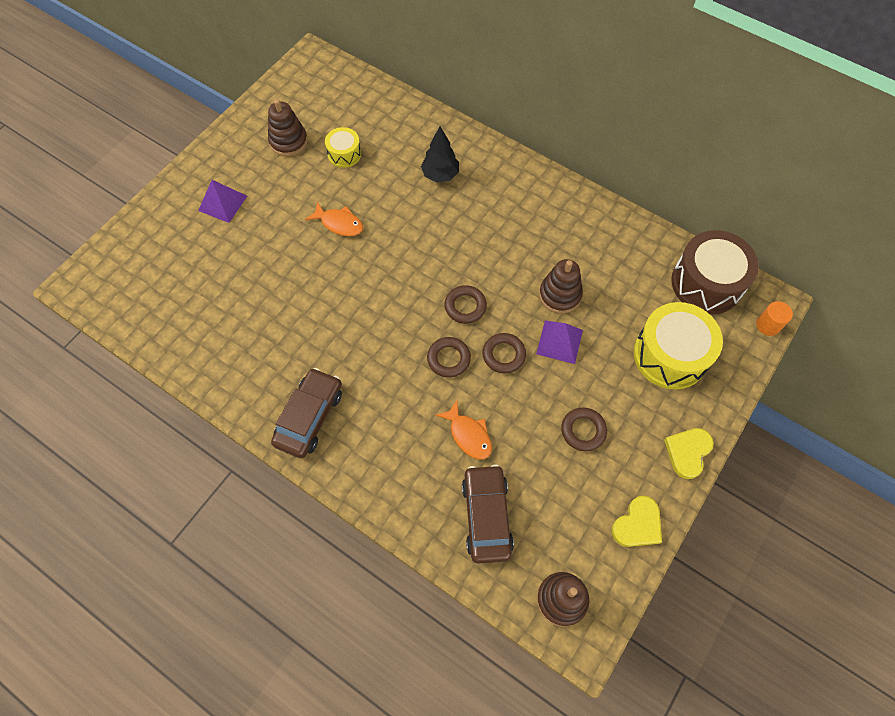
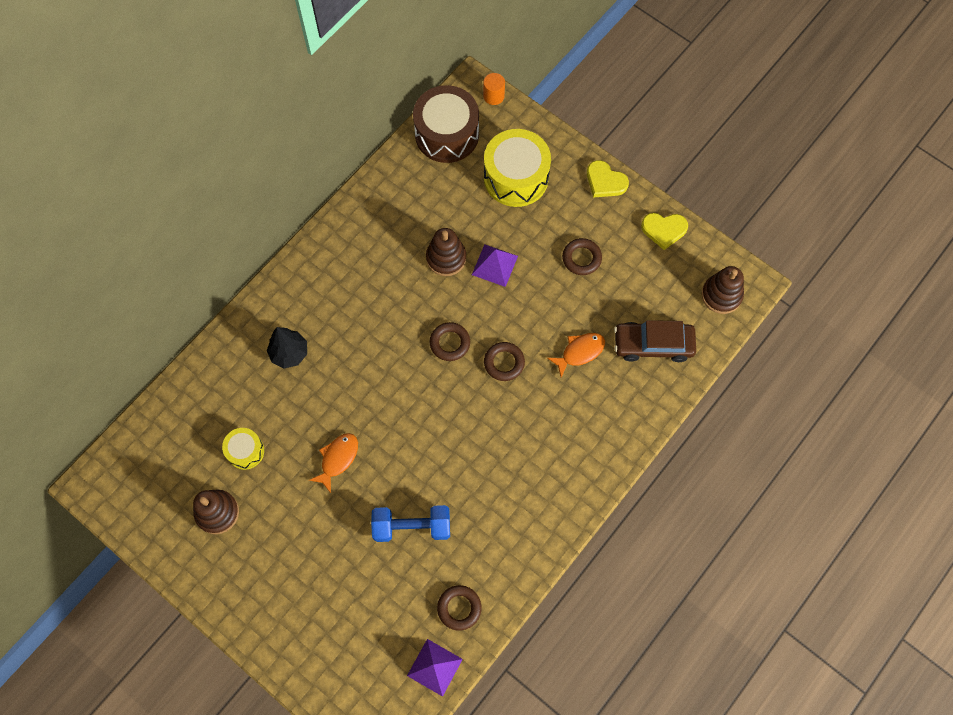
camera: 85 degrees left, 5 degrees up
purple pyramid [198,180,247,223] -> purple pyramid moved to [407,639,463,697]
brown car [271,368,342,458] -> none
brown ring [482,333,526,373] -> brown ring moved to [437,585,482,631]
yellow heart [612,496,662,547] -> yellow heart turned 135 degrees clockwise [641,213,688,250]
none -> blue dumbbell [371,505,450,542]

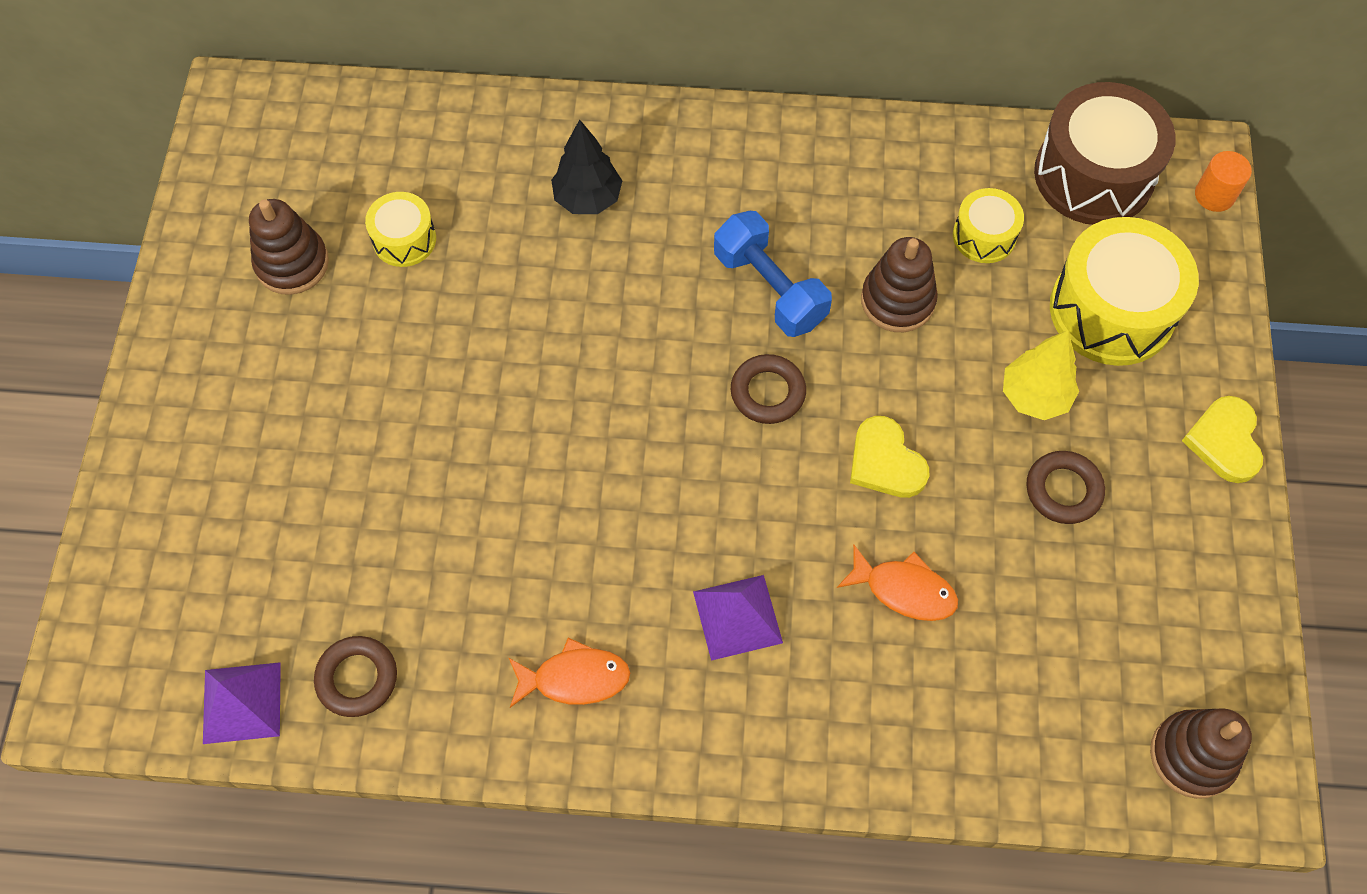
camera: 55 degrees right, 5 degrees down
orange fish [309,433,358,493] -> orange fish moved to [508,638,630,708]
blue dumbbell [371,505,450,542] -> blue dumbbell moved to [714,211,832,337]
purple pyramid [472,244,518,287] -> purple pyramid moved to [693,575,783,661]
brown ring [484,342,525,381] -> none
brown car [614,320,696,362] -> none
yellow heart [641,213,688,250] -> yellow heart moved to [850,416,929,498]
none -> yellow drum [953,188,1024,263]
none -> yellow tree [1003,330,1079,420]

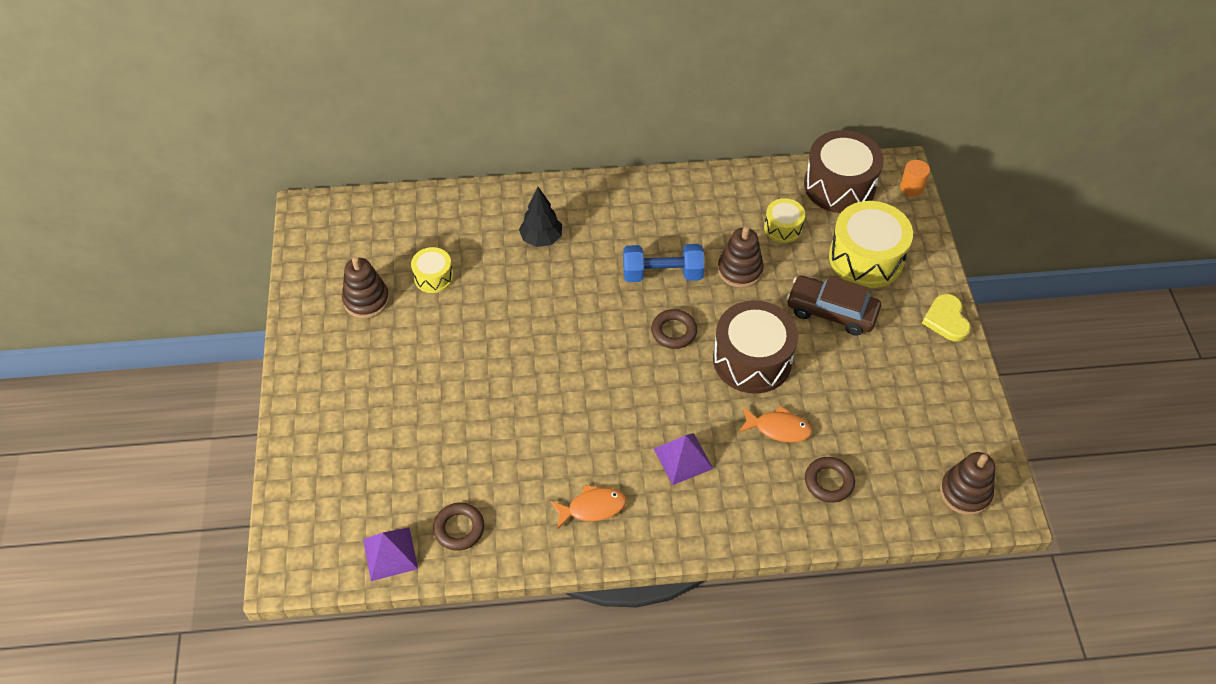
camera: 10 degrees left, 10 degrees down
blue dumbbell [714,211,832,337] -> blue dumbbell turned 45 degrees counterclockwise [623,244,704,282]
yellow heart [850,416,929,498] -> brown drum [713,300,798,394]
yellow tree [1003,330,1079,420] -> brown car [787,275,881,336]
brown ring [1026,451,1105,524] -> brown ring moved to [805,457,855,503]

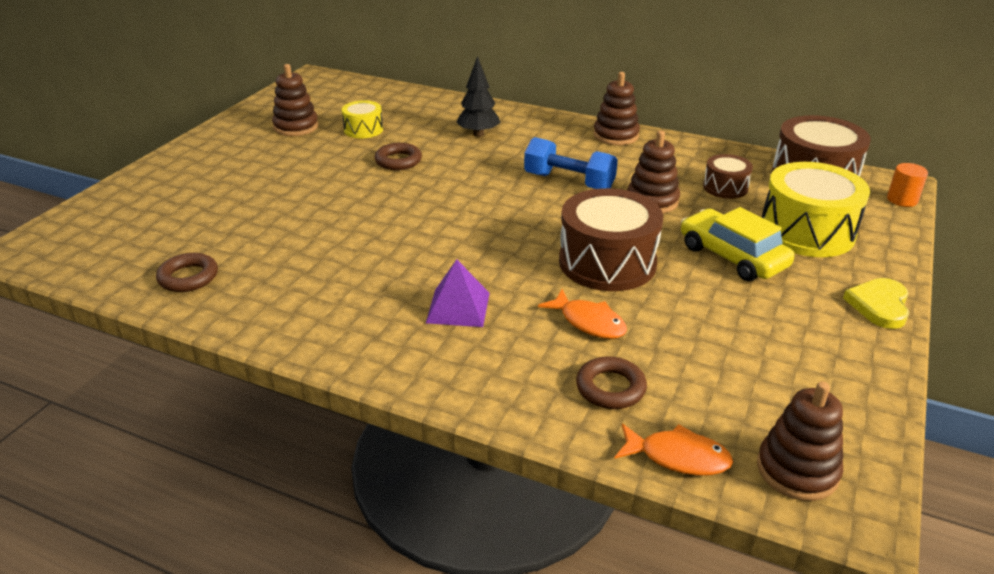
camera: 30 degrees right, 20 degrees down
purple pyramid [363,527,418,581] -> none
orange fish [550,484,626,530] -> orange fish moved to [614,424,733,476]
brown ring [651,309,697,349] -> brown ring moved to [374,143,422,170]
yellow drum [764,198,805,243] -> brown drum [703,154,753,199]
brown car [787,275,881,336] -> yellow car [681,207,795,281]
none -> brown stacking toy [593,72,640,145]

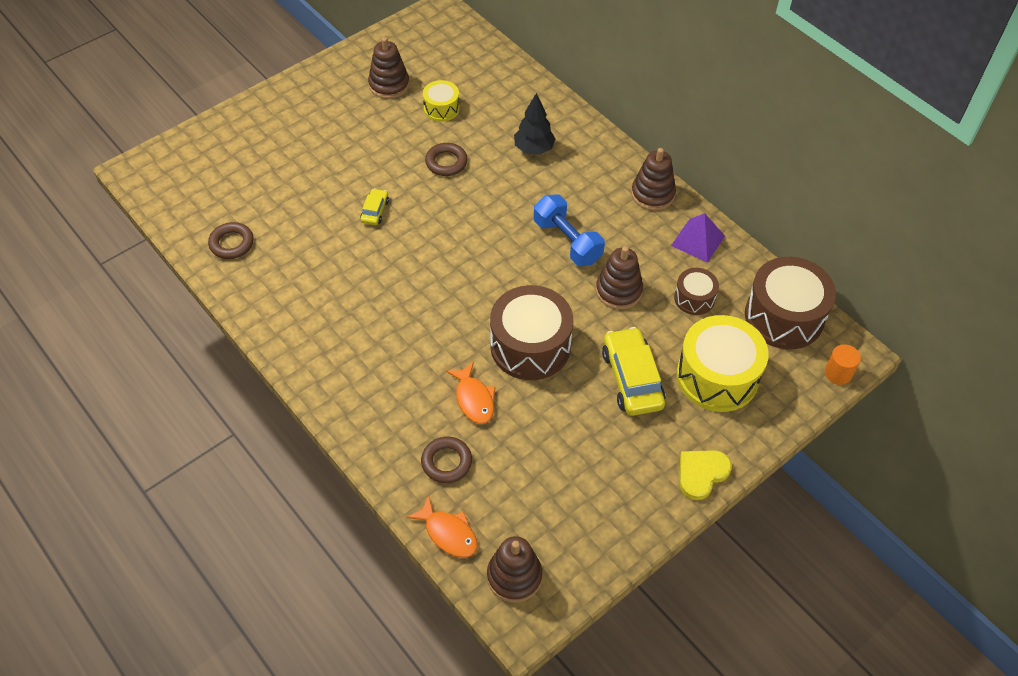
camera: 25 degrees right, 20 degrees up
purple pyramid [426,259,490,327] -> purple pyramid moved to [671,213,725,263]
none -> yellow car [360,188,389,225]

